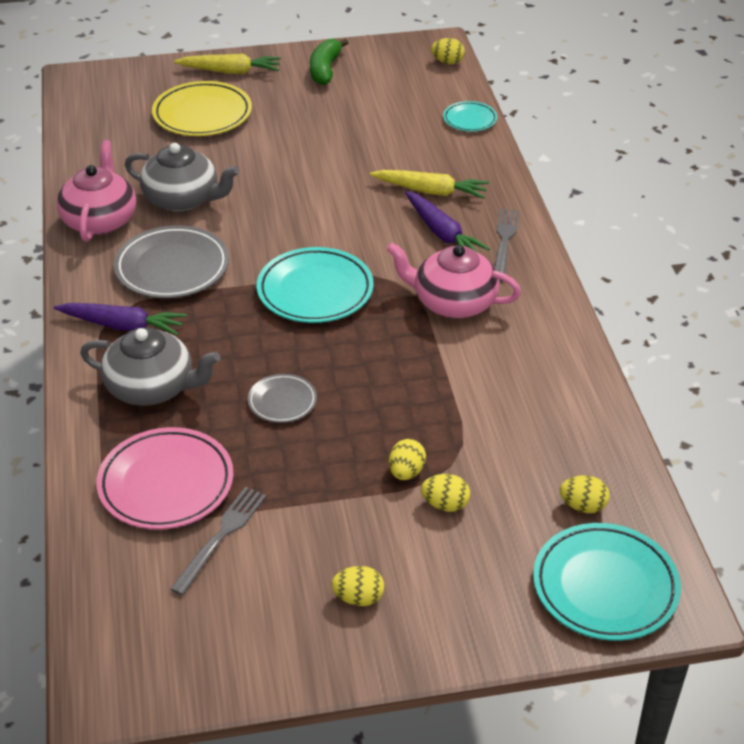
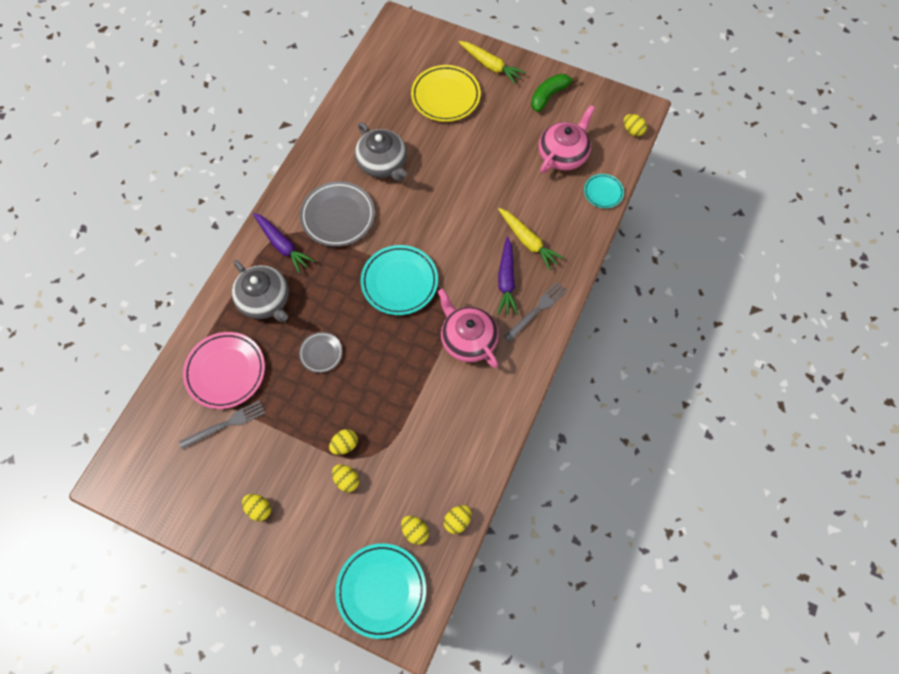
camera: 35 degrees right, 25 degrees up
pink teapot [56,140,136,242] -> pink teapot moved to [539,105,595,173]
none -> yellow egg [444,505,471,534]

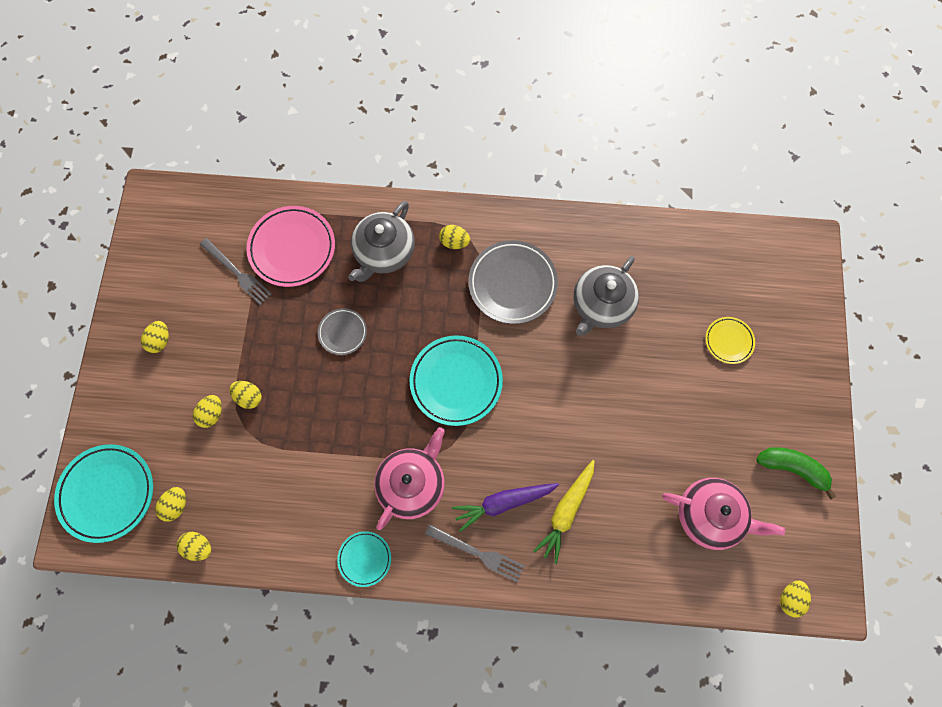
camera: 70 degrees right, 5 degrees up
purple carrot [253,213,315,274] -> yellow egg [439,225,470,249]
yellow plate [411,65,481,122] -> yellow plate [705,317,755,364], size x0.54
yellow carrot [459,41,525,84] -> none
turquoise plate [584,174,624,208] -> turquoise plate moved to [337,531,391,587]

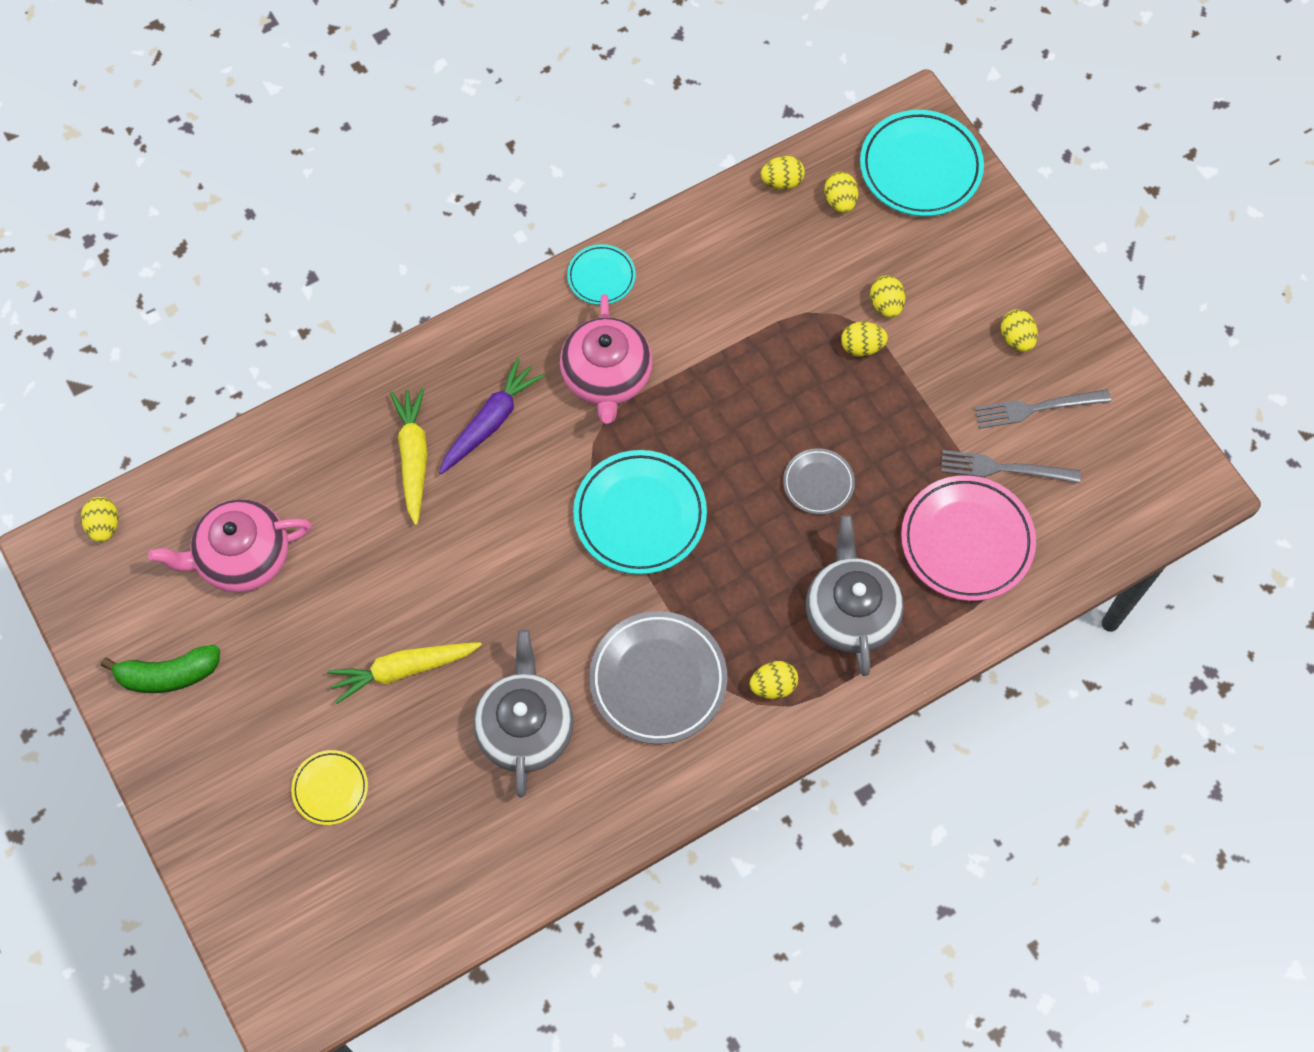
camera: 145 degrees right, 5 degrees down
grey fork [425,524,524,582] -> grey fork moved to [974,389,1111,429]
none -> yellow carrot [327,642,482,704]

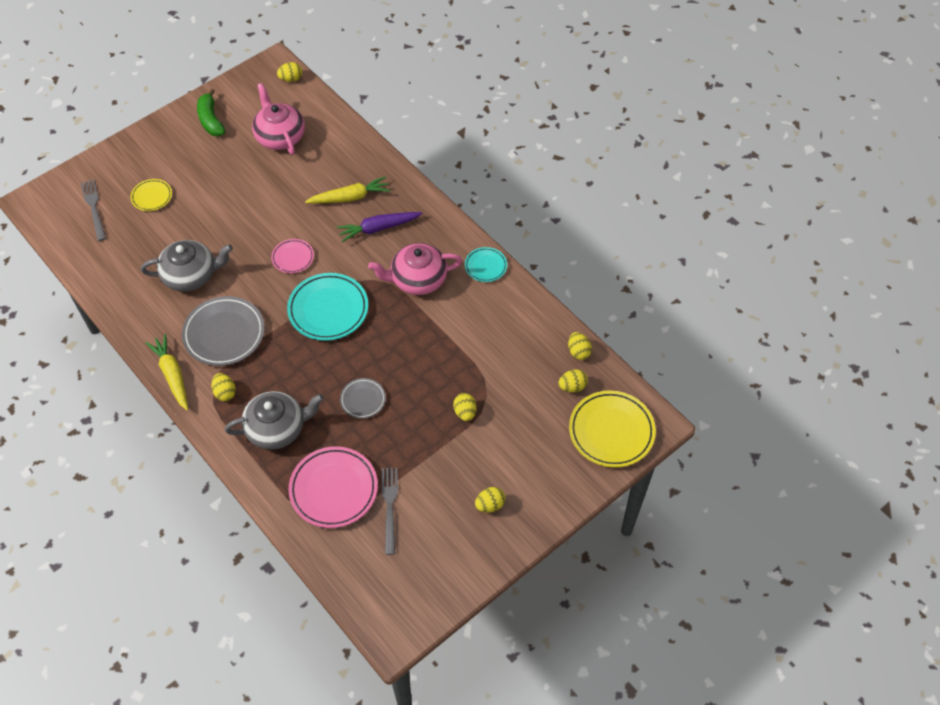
camera: 80 degrees right, 10 degrees down
yellow carrot [327,642,482,704] -> yellow carrot moved to [145,334,188,411]
purple carrot [439,358,544,474] -> purple carrot turned 135 degrees clockwise [336,212,423,242]
turquoise plate [860,110,984,216] -> yellow plate [569,390,656,468]
yellow egg [870,275,905,318] -> none
grey fork [974,389,1111,429] -> grey fork moved to [81,179,106,241]
none -> pink plate [271,239,314,273]

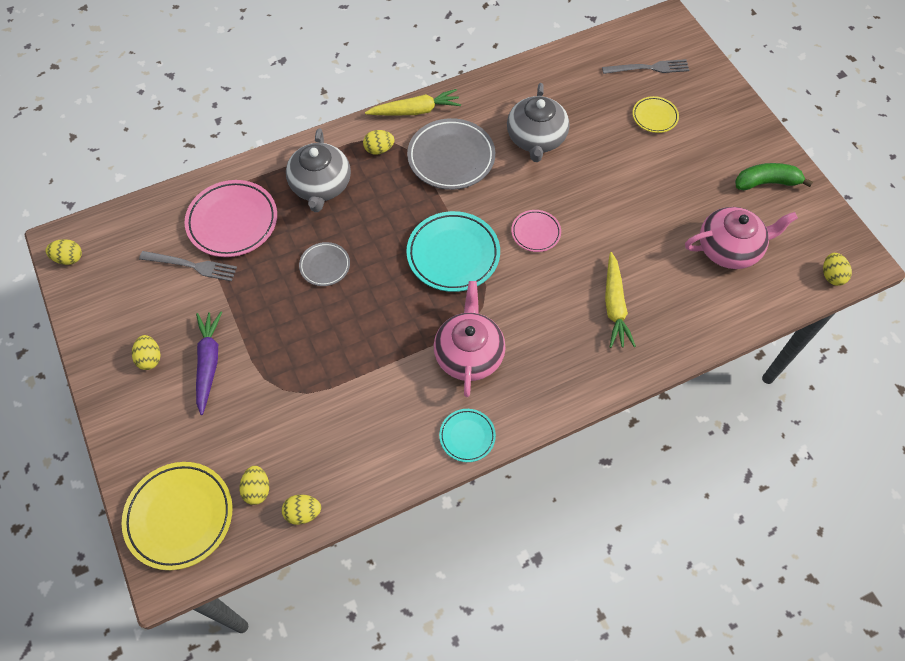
camera: 105 degrees right, 5 degrees up
purple carrot [336,212,423,242] -> purple carrot moved to [196,312,222,415]
yellow egg [453,393,477,421] -> yellow egg moved to [45,239,82,265]

